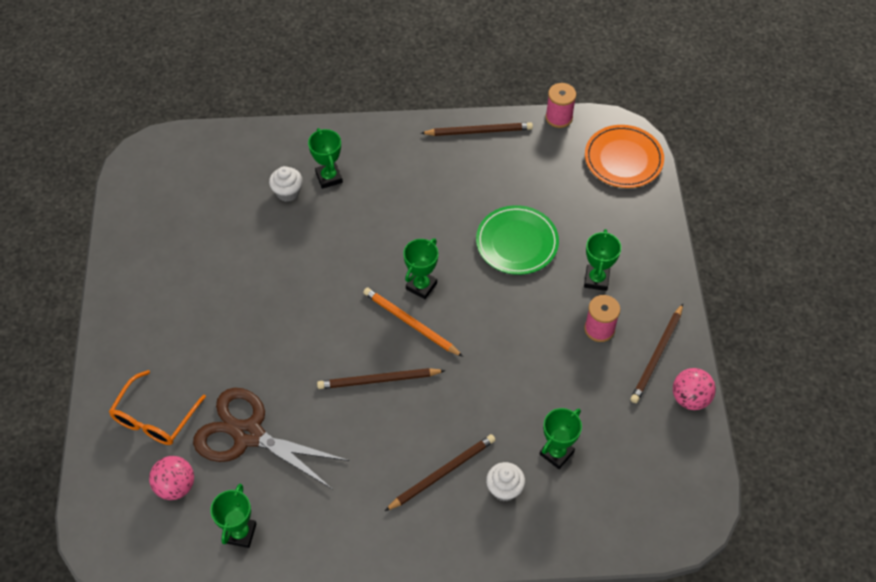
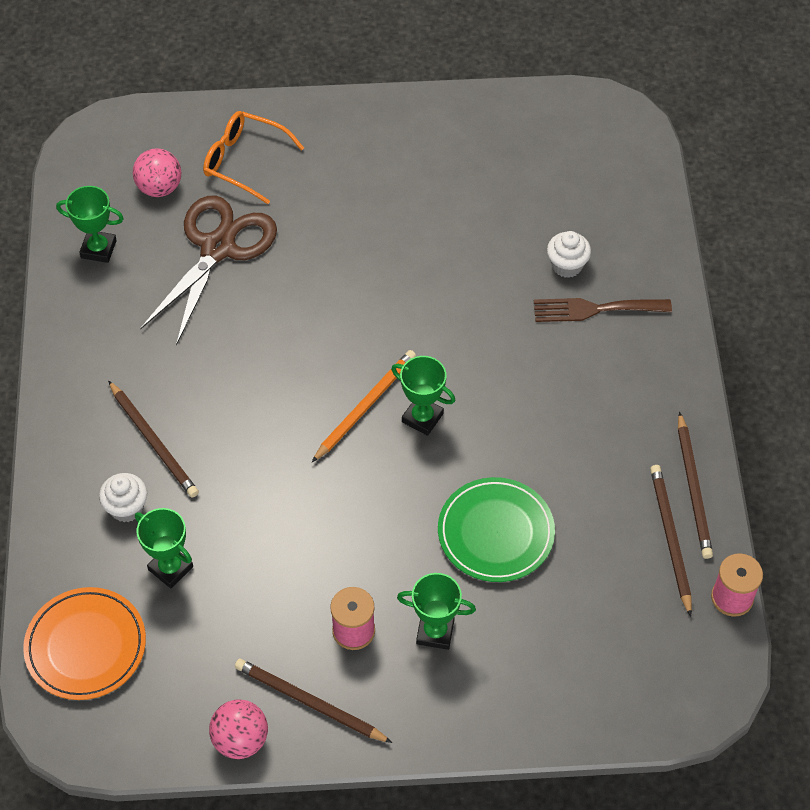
camera: 90 degrees right, 0 degrees up
green trophy [308,128,343,189] -> brown fork [534,298,672,322]
brown pencil [317,368,446,389] -> brown pencil moved to [650,465,692,617]
orange plate [585,125,664,188] -> orange plate moved to [23,587,146,700]

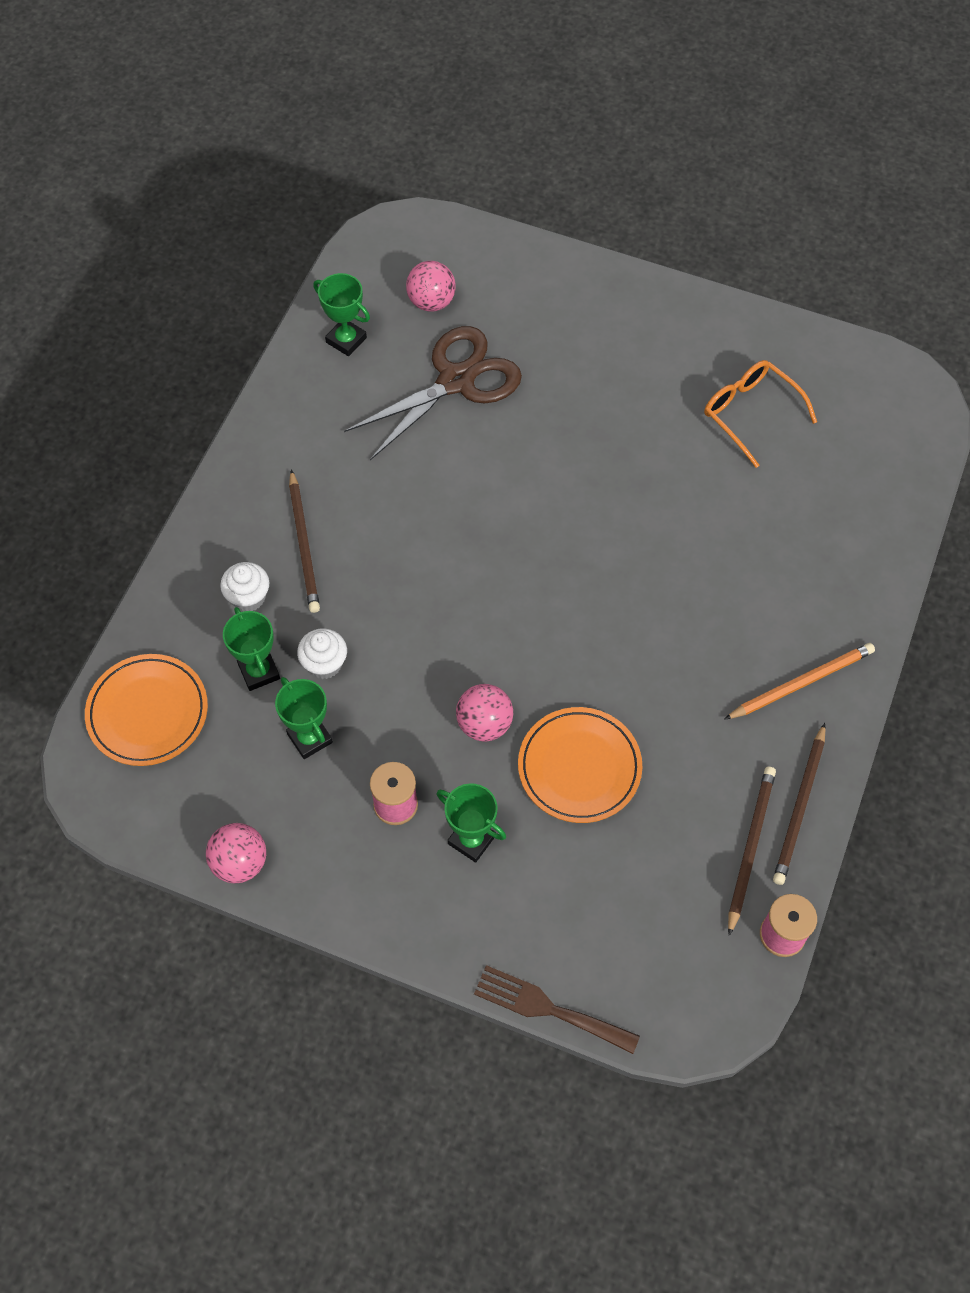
camera: 25 degrees right, 5 degrees up
orange glasses [203,111,304,204] -> orange glasses moved to [704,360,817,468]
brown pencil [235,659,392,743] -> none
orange pencil [312,350,416,462] -> orange pencil moved to [724,643,875,720]
green trophy [391,356,455,436] -> green trophy moved to [275,677,333,759]
green plate [438,477,555,582] -> orange plate [518,707,643,823]
brown fork [534,298,672,322] -> brown fork moved to [474,965,640,1054]
white cupcake [547,231,591,278] -> white cupcake moved to [297,628,347,679]
none -> pink ball [456,684,513,742]

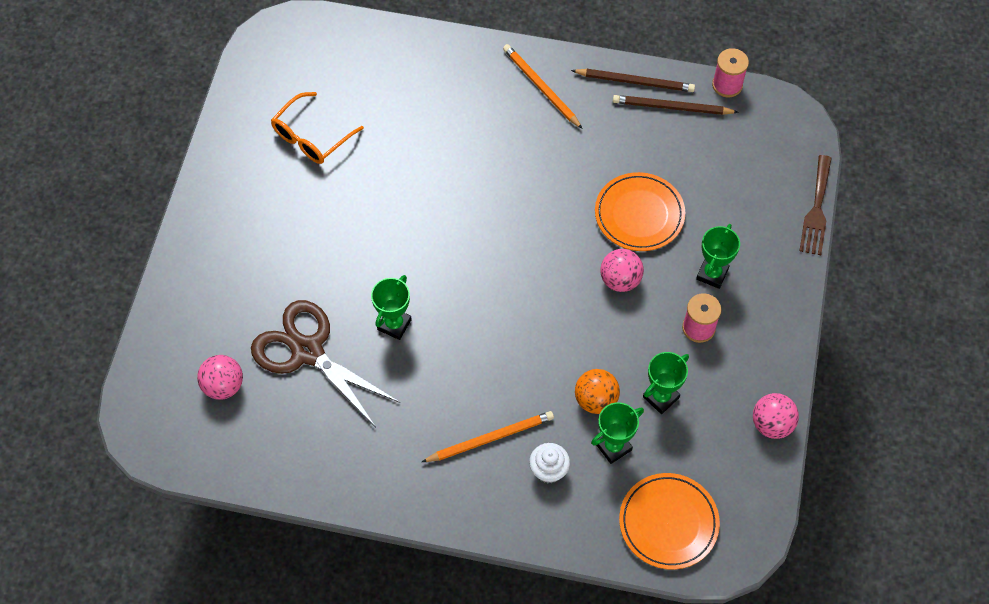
camera: 100 degrees left, 0 degrees up
brown pencil [289,469,320,613] -> orange pencil [422,411,554,462]
white cupcake [297,628,347,679] -> orange ball [575,369,620,414]
green trophy [313,273,370,356] -> green trophy moved to [371,275,412,340]

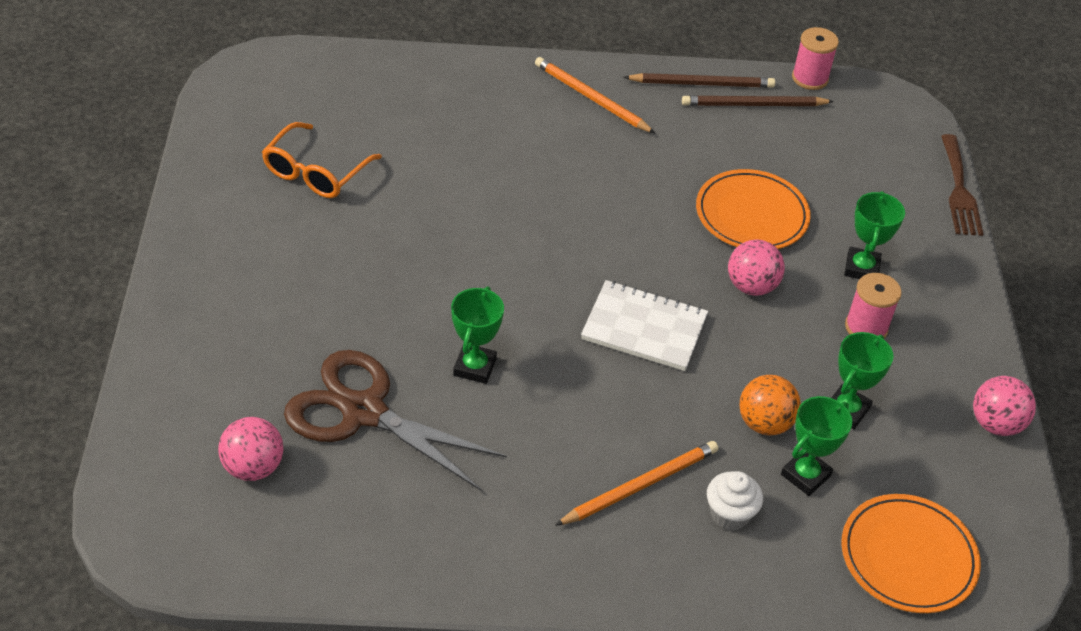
camera: 15 degrees left, 15 degrees down
none -> white notebook [581,280,708,371]

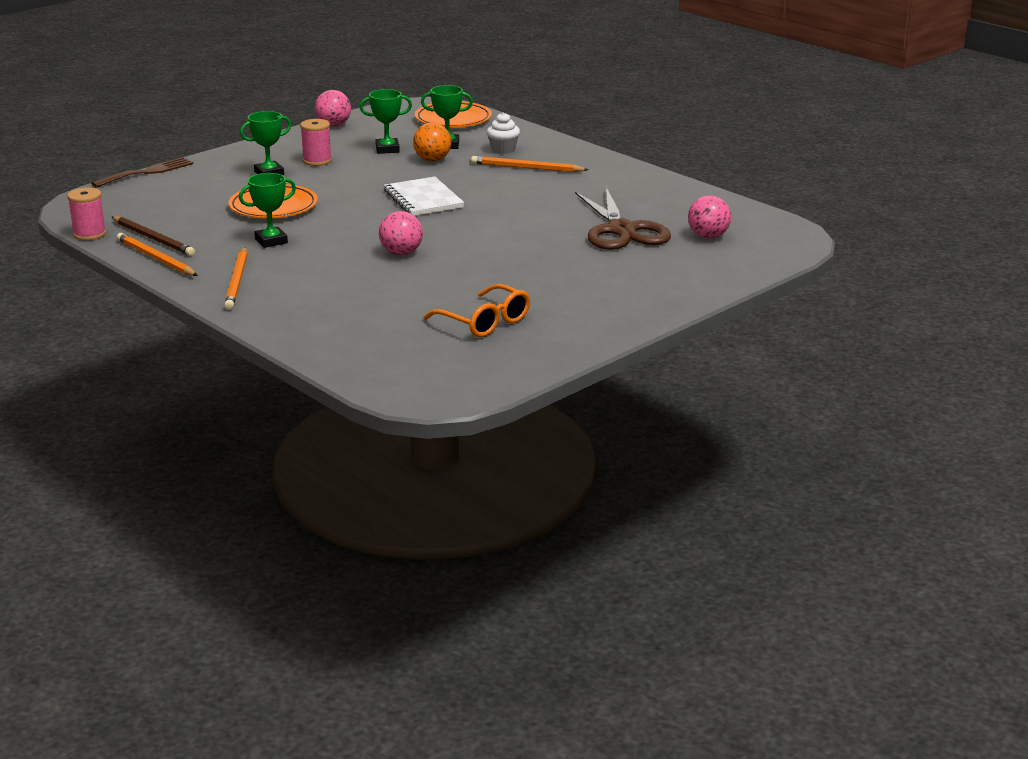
camera: 130 degrees left, 20 degrees down
orange glasses [262,122,382,198] -> orange glasses turned 60 degrees clockwise [424,284,530,337]
green trophy [451,286,504,384] -> green trophy moved to [239,173,296,248]
brown pencil [623,73,775,88] -> orange pencil [117,233,198,276]
pink ball [728,239,785,296] -> pink ball moved to [379,211,423,255]

